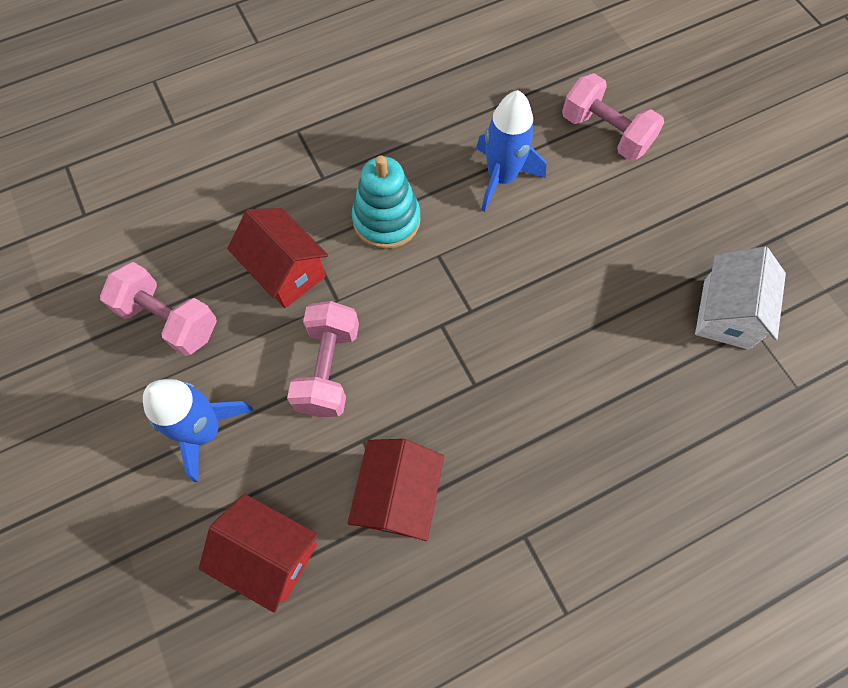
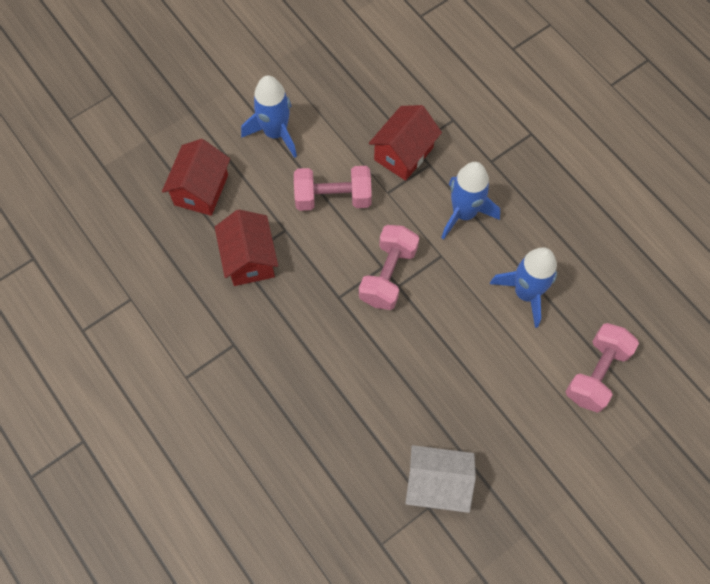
camera: 80 degrees right, 0 degrees up
pink dumbbell [100,262,217,356] -> pink dumbbell moved to [359,225,419,310]
red house [347,439,444,541] -> red house turned 75 degrees clockwise [215,210,278,286]
turquoise stacking toy [352,156,421,249] -> blue rocket [441,162,500,240]

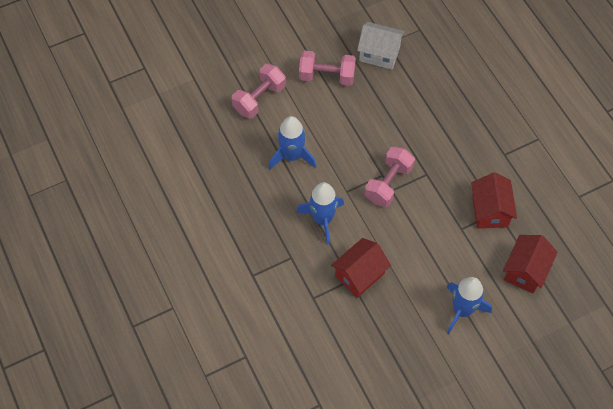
camera: 170 degrees left, 5 degrees down
pink dumbbell [294,166,372,211] -> pink dumbbell moved to [299,50,356,86]

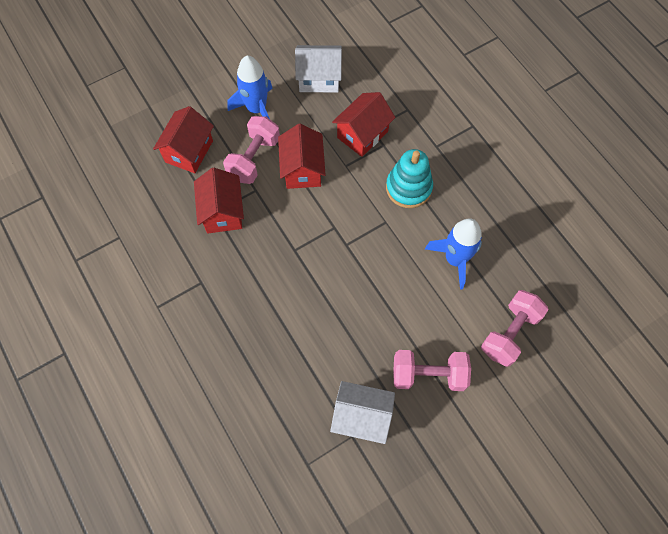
camera: 175 degrees right, 5 degrees up
blue rocket [296,182,344,245] -> turquoise stacking toy [386,149,433,208]
pink dumbbell [365,147,415,207] -> pink dumbbell moved to [223,116,280,184]
none -> red house [278,124,326,189]
none -> white house [295,45,342,92]

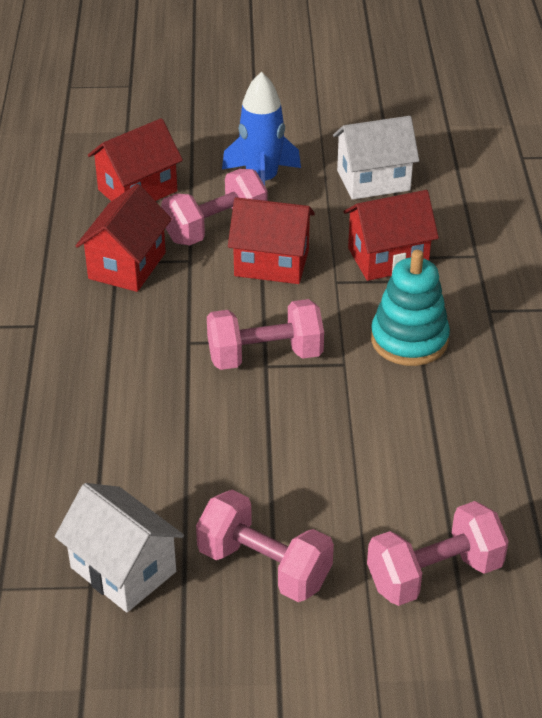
camera: 30 degrees right, 25 degrees down
red house [278,124,326,189] -> red house turned 75 degrees clockwise [228,197,315,284]
white house [295,45,342,92] -> white house turned 45 degrees counterclockwise [333,116,419,200]
blue rocket [425,218,482,290] -> none
none -> pink dumbbell [207,299,324,370]

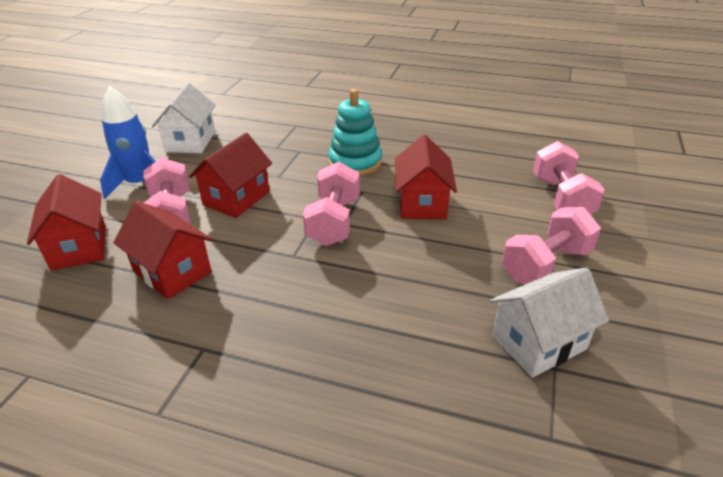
camera: 70 degrees left, 5 degrees down
red house [343,190,439,281] -> red house moved to [395,135,457,219]

